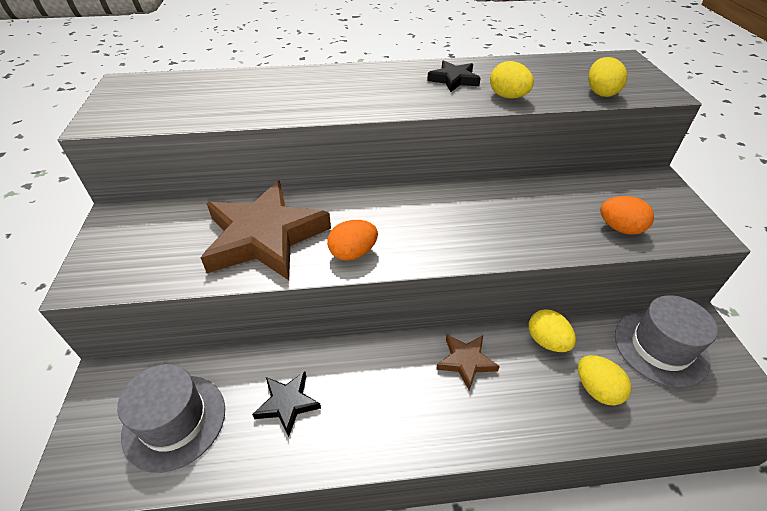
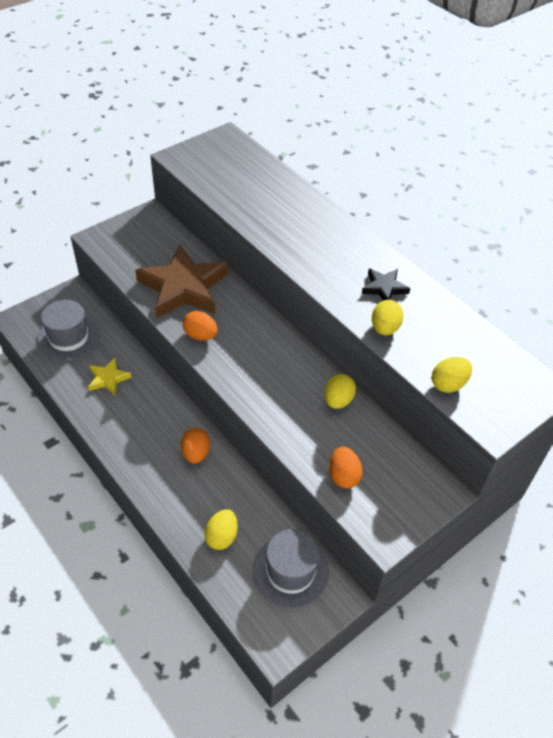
camera: 55 degrees right, 5 degrees up
black star [252,371,321,437] -> yellow star [88,358,132,395]
brown star [436,334,500,390] -> orange egg [181,428,210,463]
yellow egg [529,309,576,352] -> yellow egg moved to [324,374,356,409]

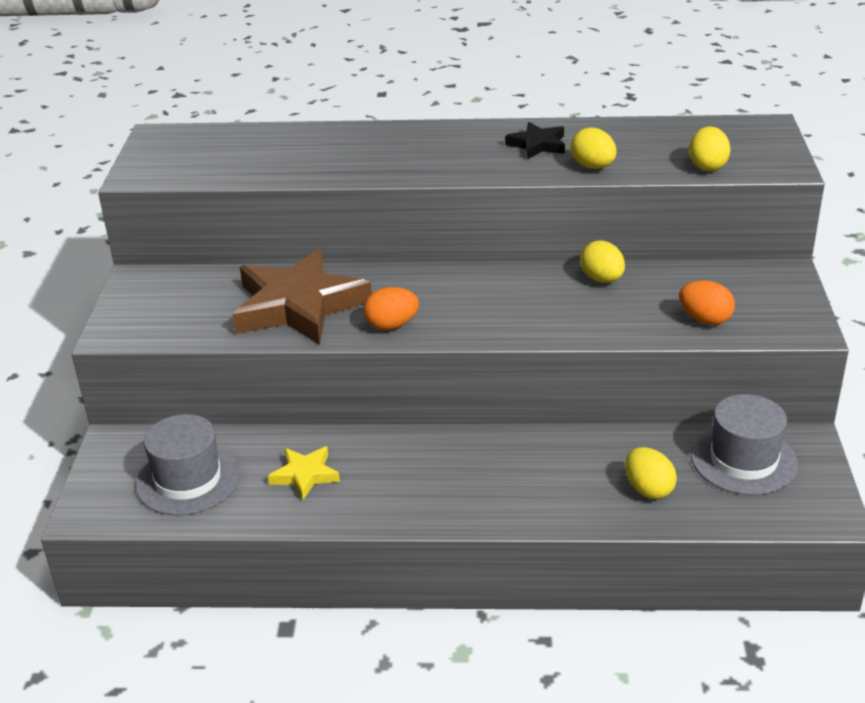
camera: 45 degrees left, 15 degrees down
orange egg [181,428,210,463] -> none

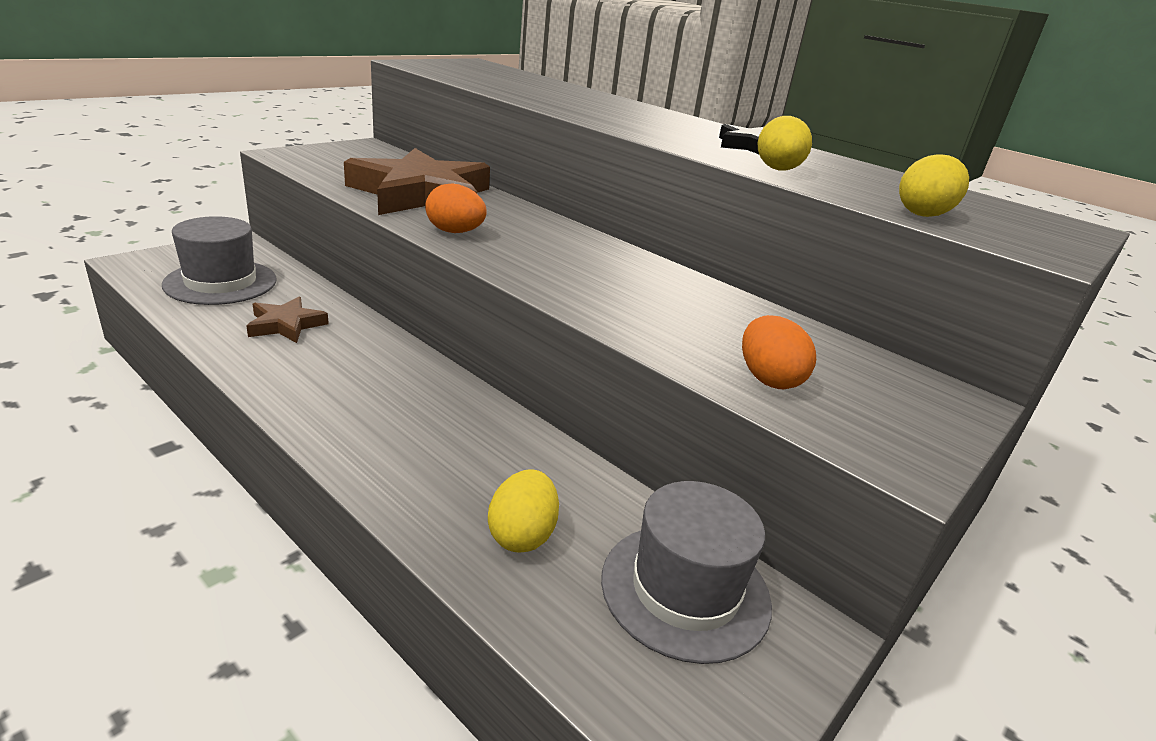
camera: 35 degrees right, 5 degrees down
yellow star [268,446,340,500] -> brown star [246,297,329,343]
yellow egg [580,240,625,283] -> none

